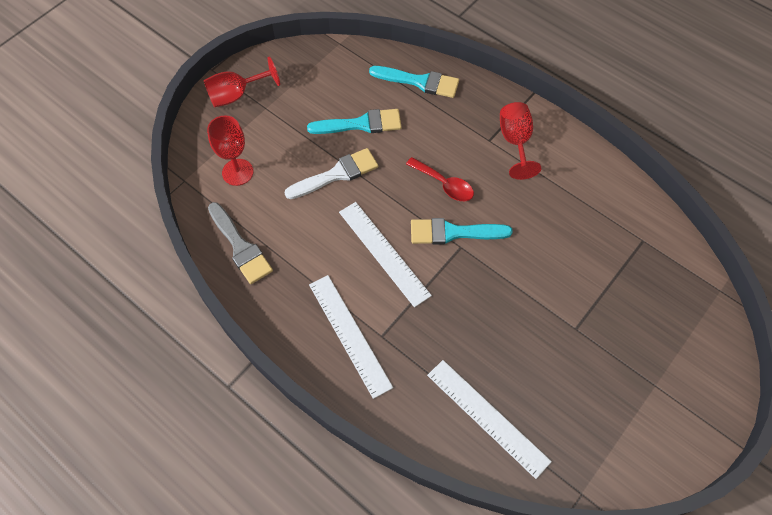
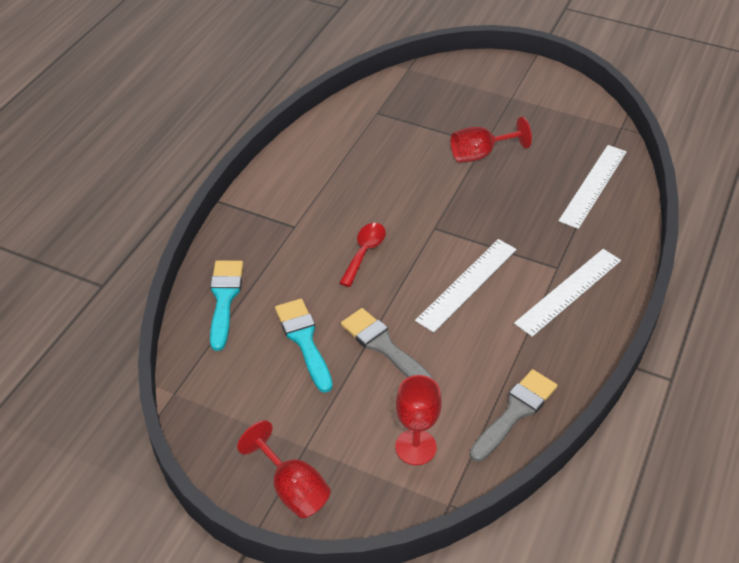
camera: 105 degrees left, 15 degrees down
white brush [285,148,378,199] -> grey brush [341,308,434,380]
turquoise brush [411,218,513,245] -> none
red goblet [500,102,541,180] -> red goblet moved to [451,117,532,163]

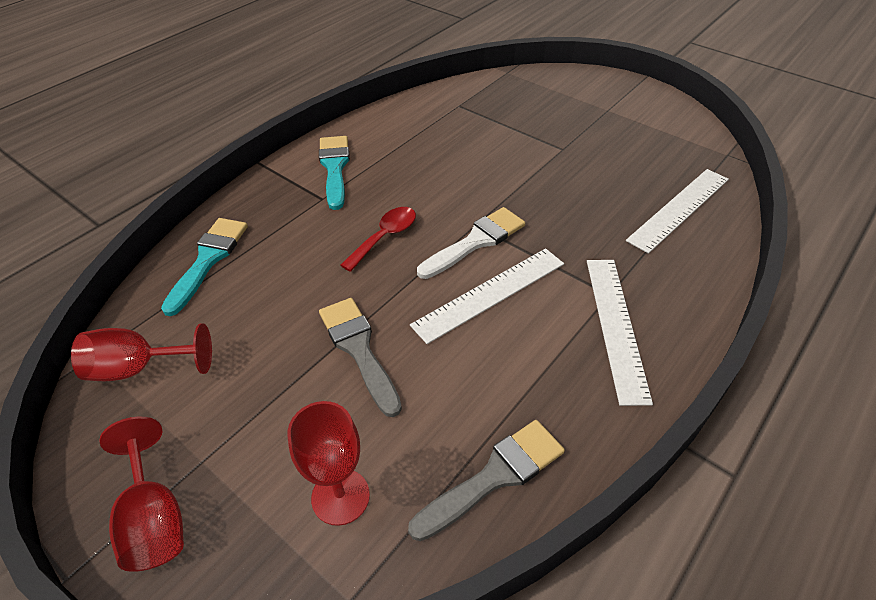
camera: 15 degrees right, 0 degrees up
turquoise brush [275,299,333,393] -> turquoise brush moved to [319,136,350,210]
red goblet [451,117,532,163] -> red goblet moved to [71,323,212,381]
white ruler [514,249,621,337] -> white ruler turned 60 degrees counterclockwise [587,260,653,406]
none -> white brush [417,207,525,279]

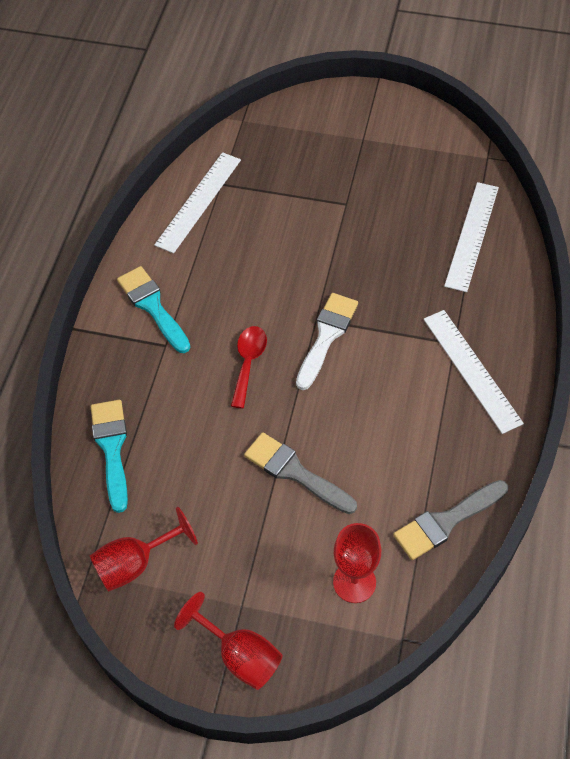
camera: 25 degrees left, 10 degrees up
grey brush [408,420,565,541] -> grey brush turned 150 degrees counterclockwise [393,480,508,560]
white ruler [410,248,564,344] -> white ruler moved to [154,152,241,253]

